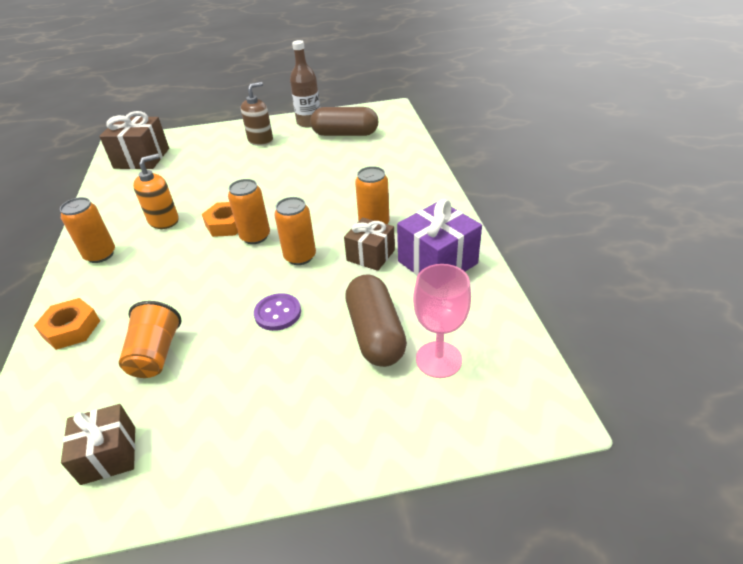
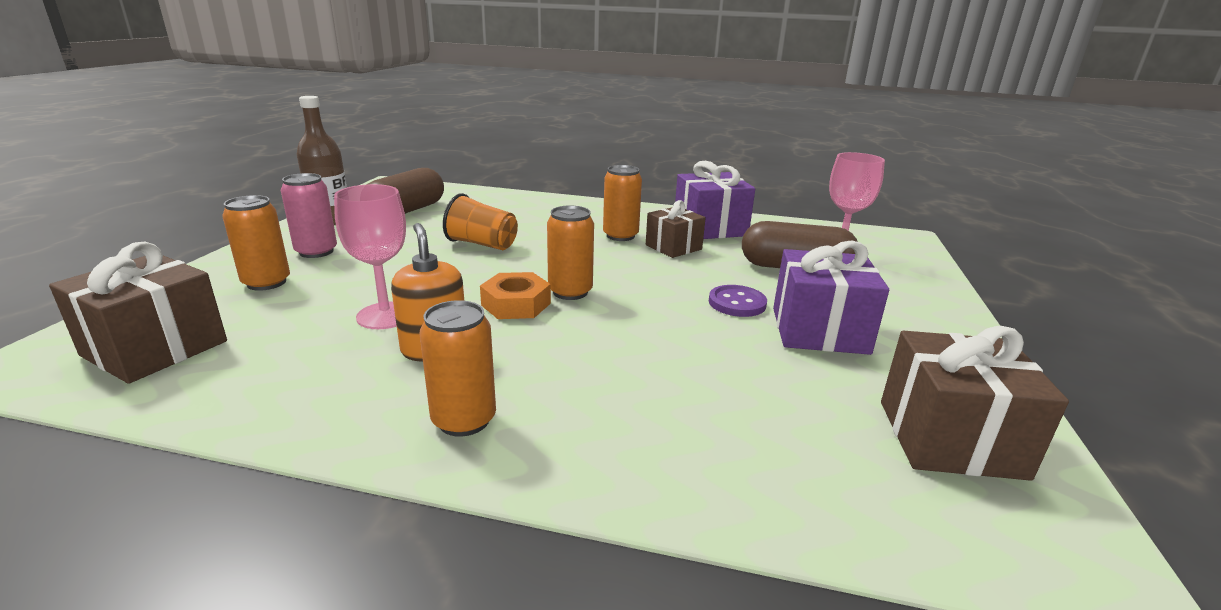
camera: 70 degrees left, 15 degrees down
orange nut [34,298,100,350] -> none
brown gift [61,404,135,485] -> brown gift [881,326,1069,481], size x1.54
orange cup [119,301,182,378] -> orange cup moved to [443,193,518,250]
brown soap dispenser [241,82,273,146] -> pink can [281,173,337,258]
orange can [274,197,316,265] -> orange can moved to [222,195,290,291]
none -> pink goblet [334,184,406,329]
none -> purple gift [773,240,889,355]

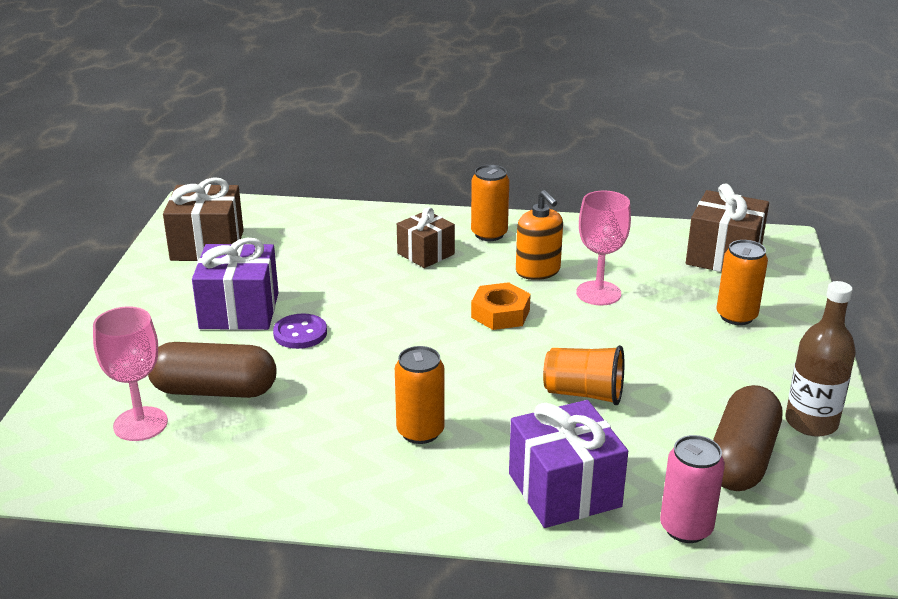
camera: 175 degrees right, 5 degrees up
pink can [281,173,337,258] -> pink can moved to [660,435,725,543]
orange can [547,206,594,300] -> none
brown gift [646,200,706,258] -> brown gift moved to [397,207,455,268]
purple gift [675,161,755,239] -> purple gift moved to [509,400,628,528]

